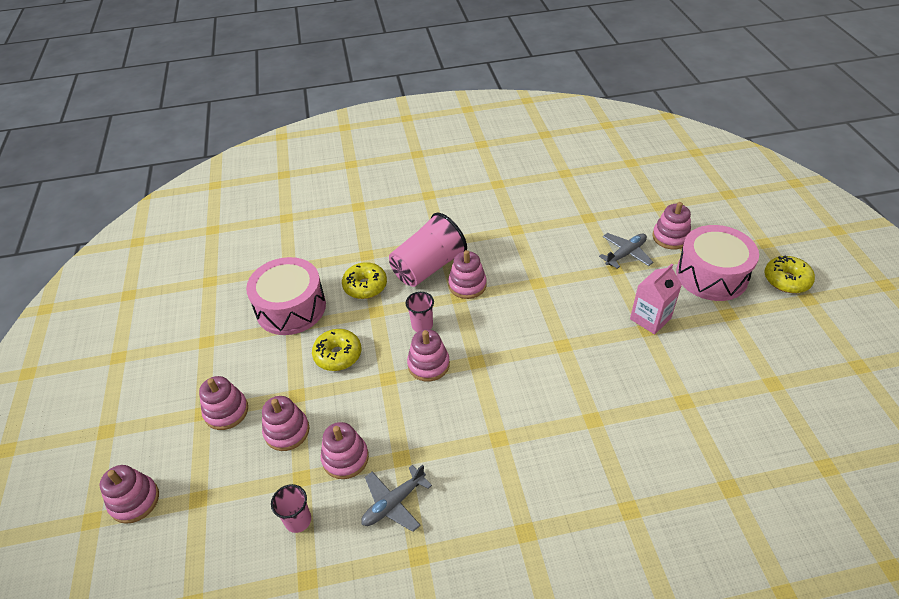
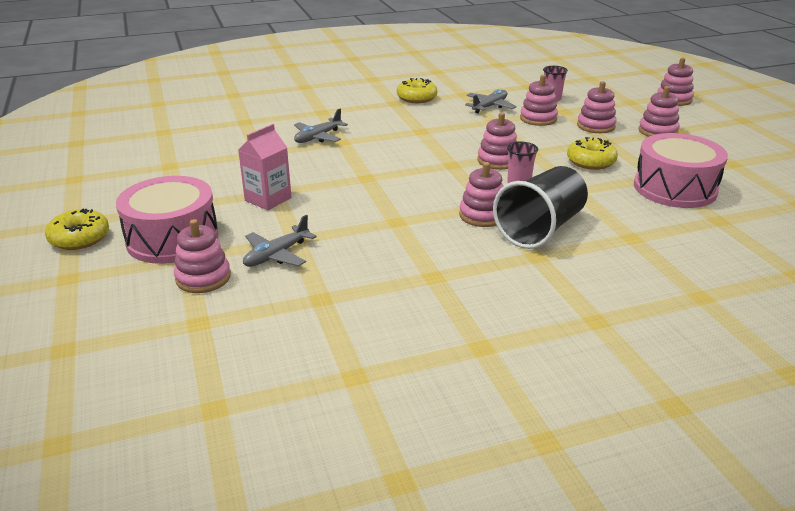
camera: 170 degrees right, 15 degrees down
yellow donut [342,262,387,299] -> yellow donut moved to [397,78,437,103]
pink cup [389,212,467,287] -> black cup [493,166,588,249]
none -> grey plane [294,109,348,143]

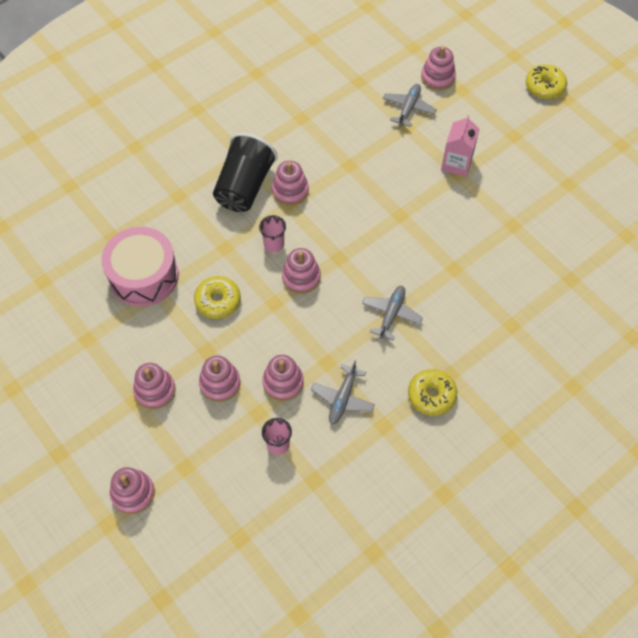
camera: 160 degrees right, 30 degrees up
pink drum [116,176,219,264] -> none
grey plane [294,109,348,143] -> grey plane moved to [362,286,423,340]

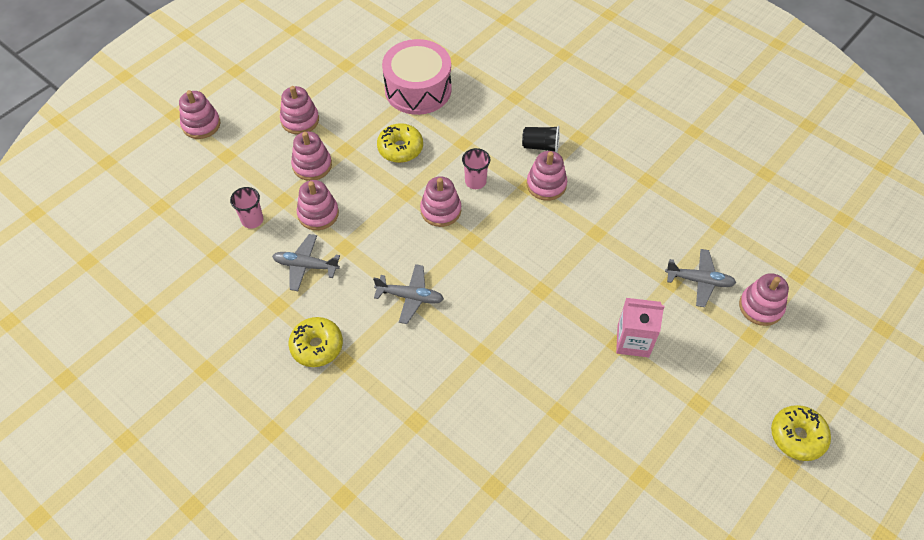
camera: 80 degrees right, 5 degrees down
black cup [213,133,278,212] -> black cup [522,126,560,153], size x0.50

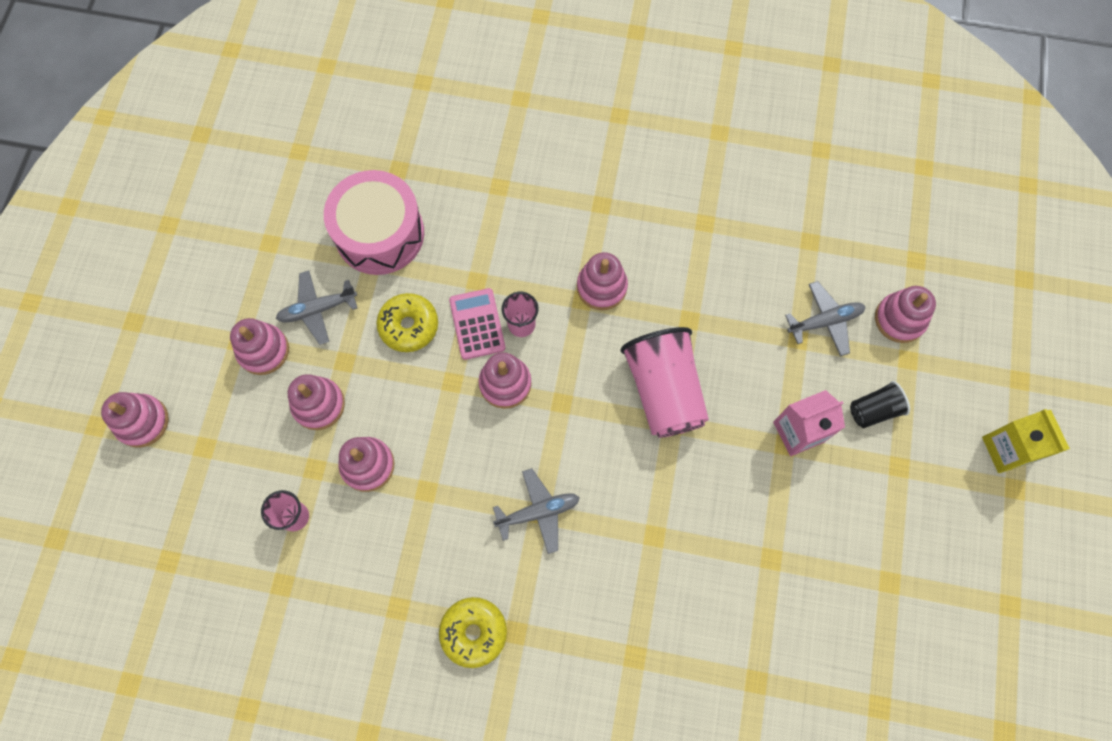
camera: 30 degrees left, 15 degrees up
grey plane [272,234,340,291] -> grey plane moved to [276,270,358,345]
black cup [522,126,560,153] -> black cup moved to [850,381,910,428]
yellow donut [771,405,831,461] -> yellow carton [982,409,1070,473]
none -> pink calculator [449,288,506,360]
none -> pink cup [621,327,709,438]

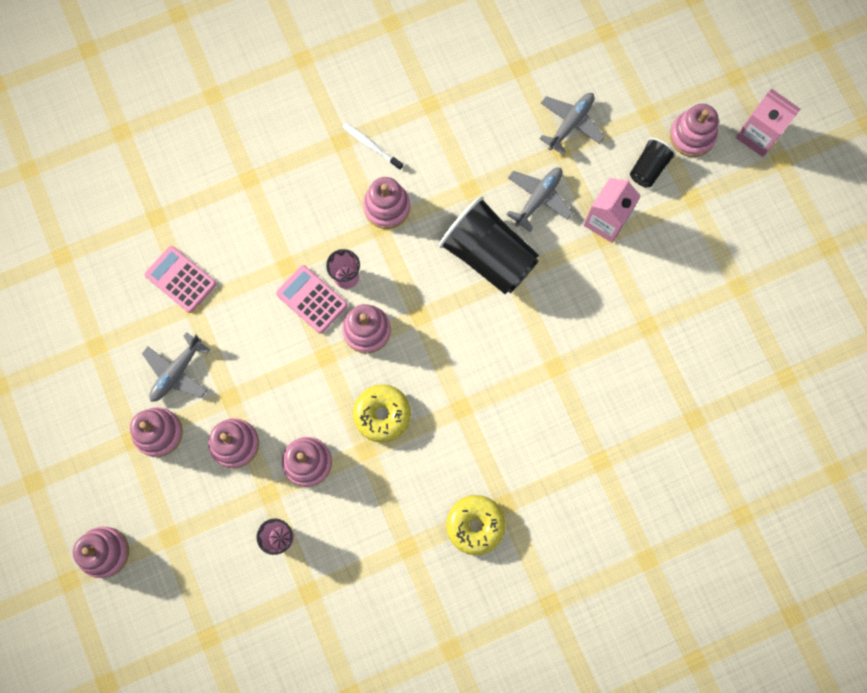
camera: 35 degrees left, 5 degrees up
pink drum [324,170,424,275] -> pink calculator [144,246,217,313]
yellow donut [376,293,438,352] -> yellow donut moved to [353,384,411,443]
grey plane [493,468,580,554] -> grey plane moved to [506,168,573,231]
pink cup [621,327,709,438] -> black cup [439,196,539,294]
pink stacking toy [875,286,936,343] -> pink stacking toy moved to [670,104,719,157]
yellow carton [982,409,1070,473] -> pink carton [736,89,801,157]
none -> white toothbrush [342,123,403,170]

